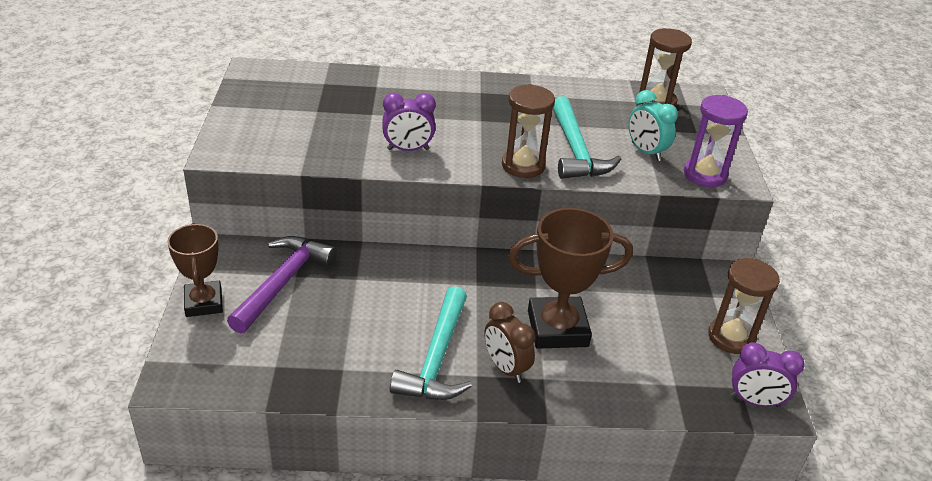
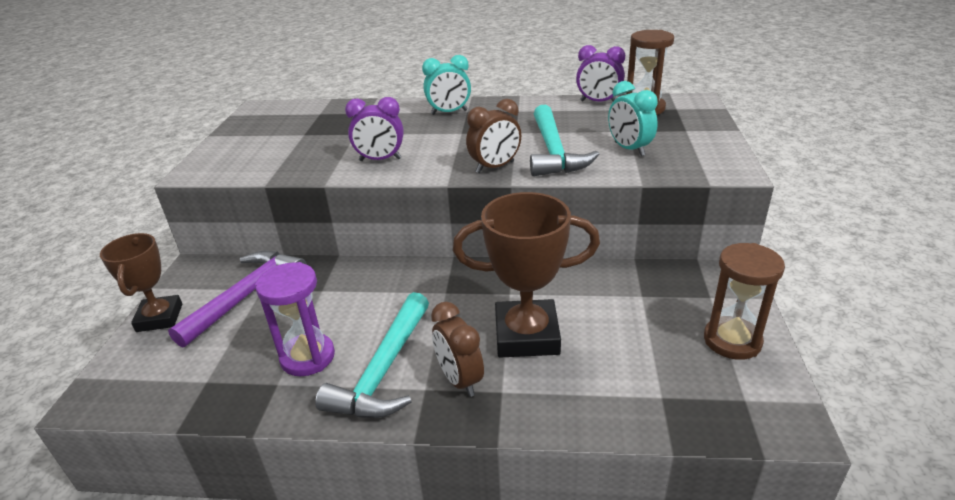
camera: 10 degrees right, 5 degrees down
brown hourglass [502,84,555,178] -> brown clock [466,99,521,173]
purple hourglass [684,95,748,187] -> purple hourglass moved to [255,262,335,376]
purple clock [731,342,805,407] -> purple clock moved to [576,45,625,102]
none -> turquoise clock [422,55,471,115]

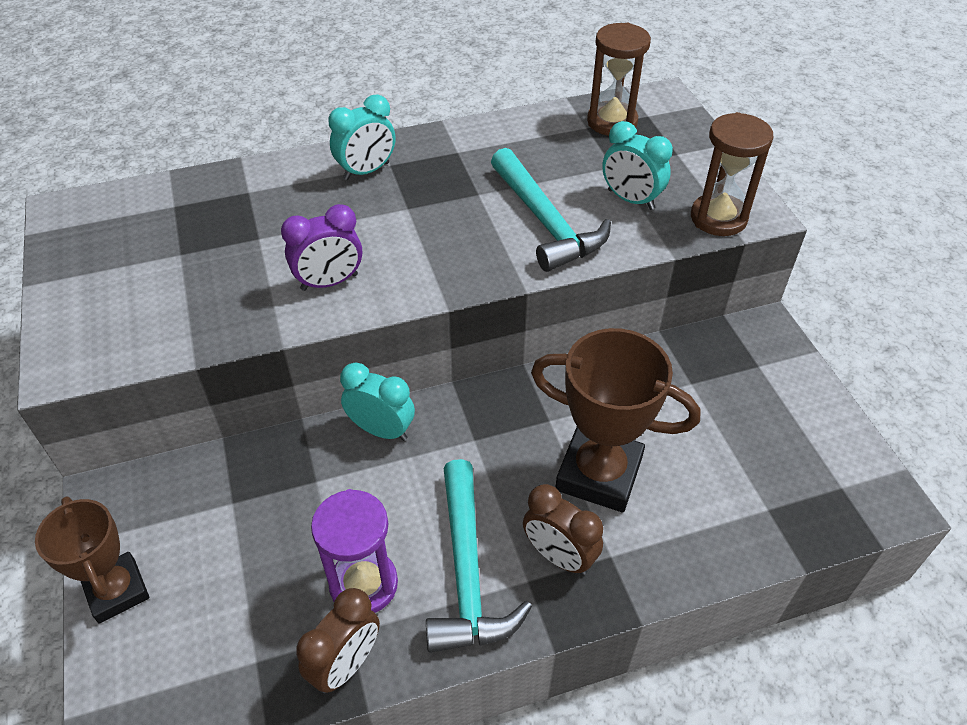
camera: 25 degrees left, 15 degrees up
purple hammer [168,251,307,348] -> none
brown trophy [453,192,600,358] -> brown trophy turned 45 degrees clockwise [531,328,701,512]
brown clock [466,99,521,173] -> brown clock moved to [296,588,380,693]
purple clock [576,45,625,102] -> none
brown hourglass [704,243,785,360] -> brown hourglass moved to [691,112,774,236]
none -> turquoise clock [340,362,415,441]

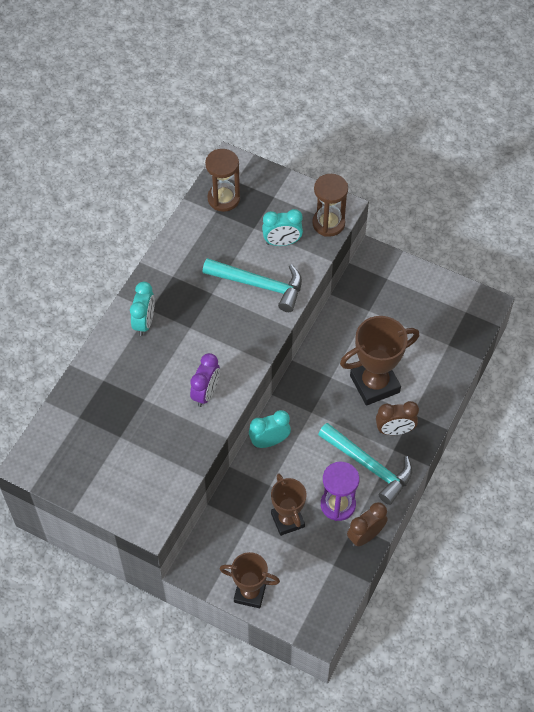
camera: 45 degrees left, 10 degrees up
brown clock [296,588,380,693] -> brown clock turned 120 degrees counterclockwise [347,502,388,547]
none -> brown trophy [271,473,307,536]

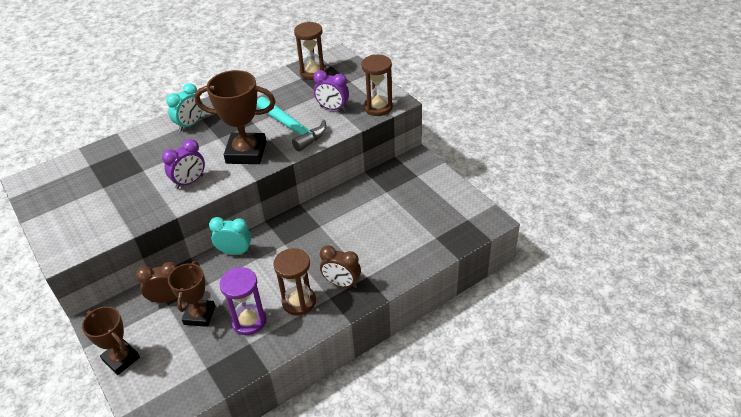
camera: 30 degrees right, 15 degrees down
turquoise clock [262,209,303,246] -> purple clock [314,70,349,111]
turquoise hammer [318,423,412,505] -> brown hourglass [273,248,316,316]
brown trophy [340,316,419,406] -> brown trophy moved to [194,70,276,164]
brown clock [347,502,388,547] -> brown clock moved to [136,262,177,303]

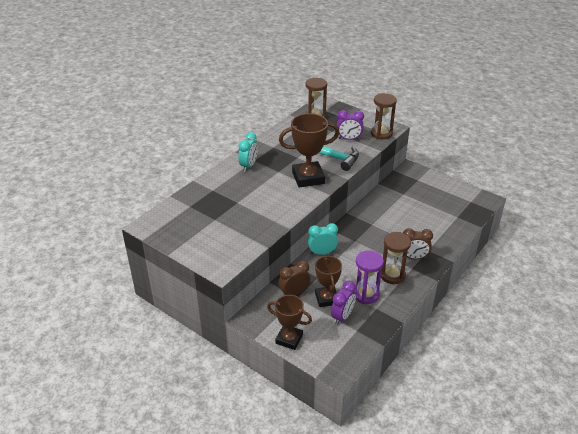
camera: 20 degrees left, 5 degrees down
purple clock [162,139,205,189] -> purple clock moved to [331,281,356,325]

